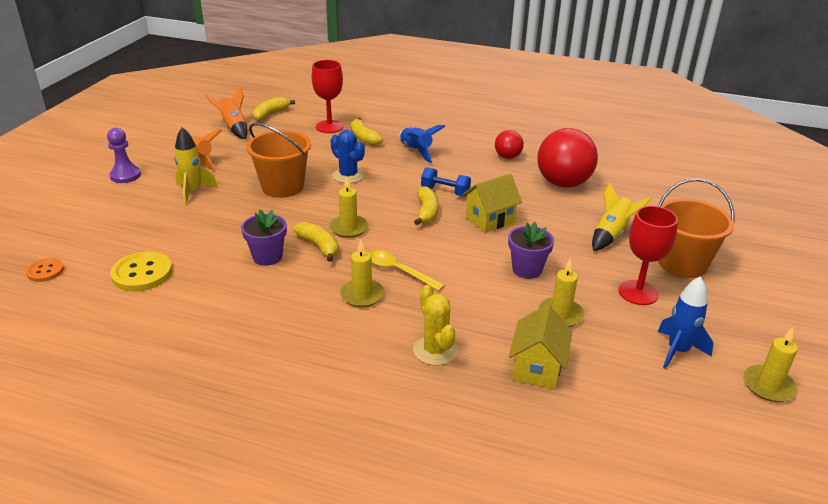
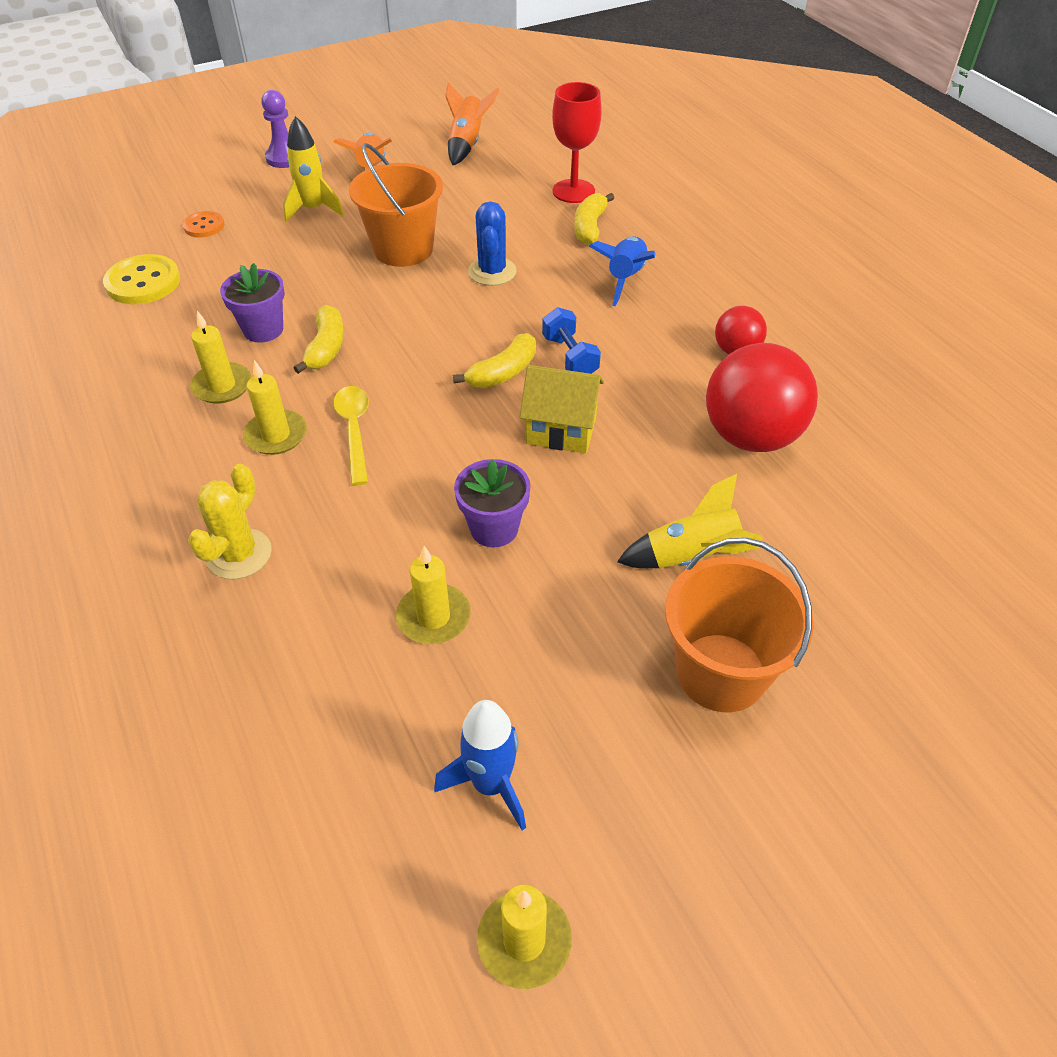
camera: 45 degrees right, 15 degrees up
orange button [26,258,64,282] -> orange button moved to [182,211,225,237]
yellow banana [253,97,295,121] -> none
yellow candle [329,177,368,238] -> yellow candle moved to [190,311,251,404]
yellow house [509,304,573,389] -> none
red goblet [618,206,678,305] -> none

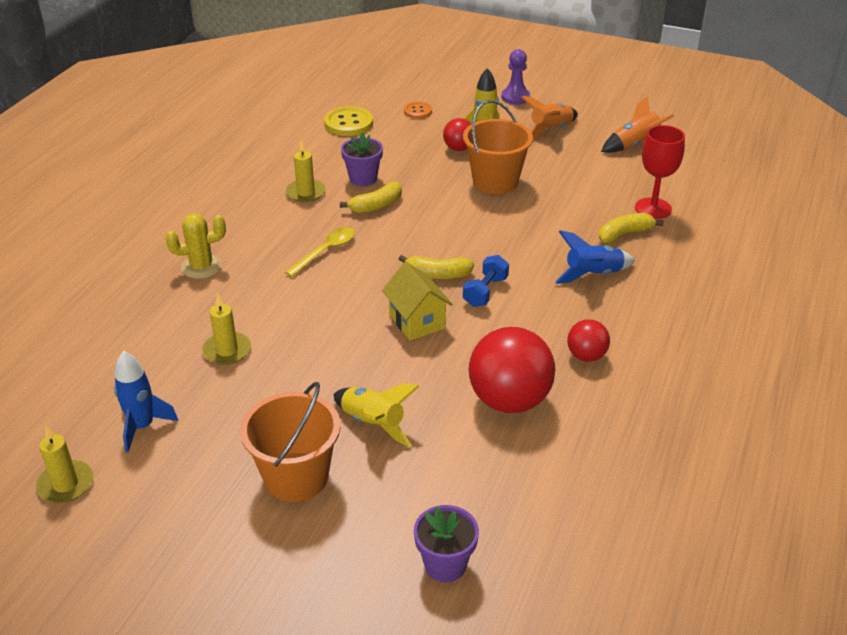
camera: 50 degrees right, 10 degrees down
yellow candle [243,360,307,455] -> none
purple flower pot [454,459,531,547] -> purple flower pot moved to [414,505,479,582]
blue cactus [468,201,517,286] -> none
none -> red ball [443,118,471,151]

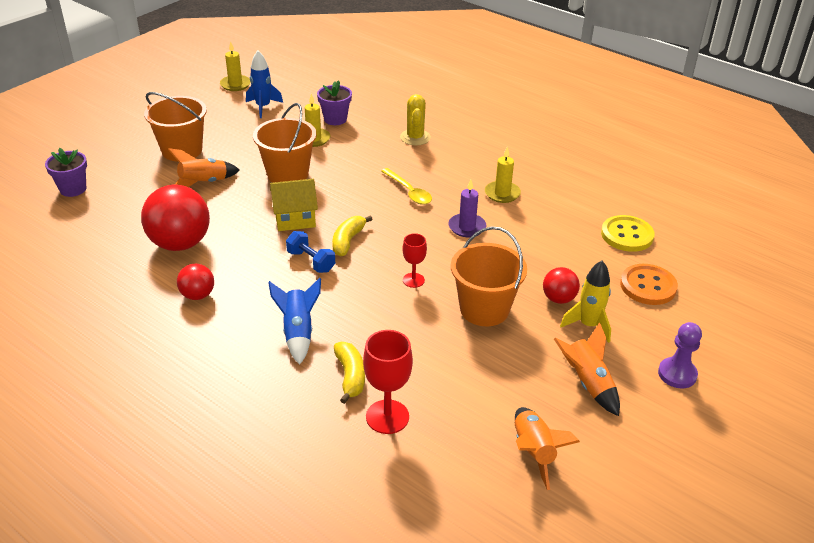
camera: 105 degrees right, 0 degrees up
yellow rocket [333,383,420,447] -> orange rocket [168,148,240,187]
yellow banana [340,182,402,213] -> purple candle [448,179,486,237]
purple flower pot [341,132,383,186] -> purple flower pot moved to [317,80,352,125]
orange button [404,102,432,119] -> orange button [620,264,678,305], size x1.68
none -> orange bucket [253,103,316,183]
none -> red goblet [402,233,427,288]

